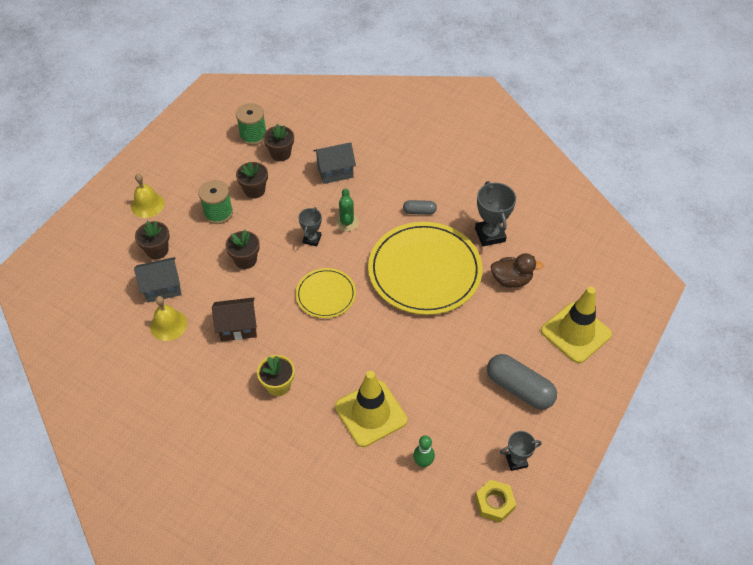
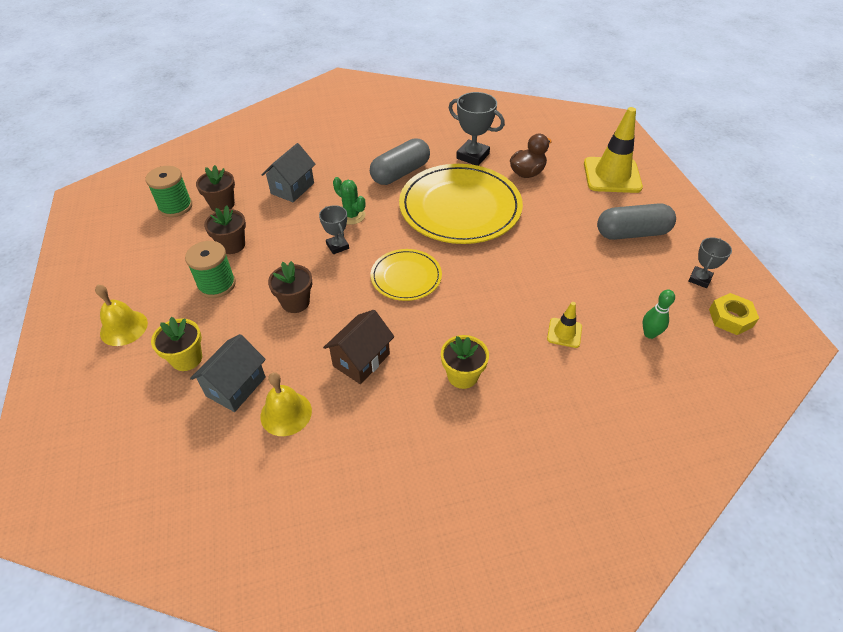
camera: 45 degrees left, 5 degrees down
brown flower pot [135,221,170,259] -> yellow flower pot [151,317,202,371]
yellow traffic cone [335,371,407,447] -> yellow traffic cone [547,302,582,348], size x0.48
grey capsule [403,200,437,215] -> grey capsule [370,138,430,185], size x1.94

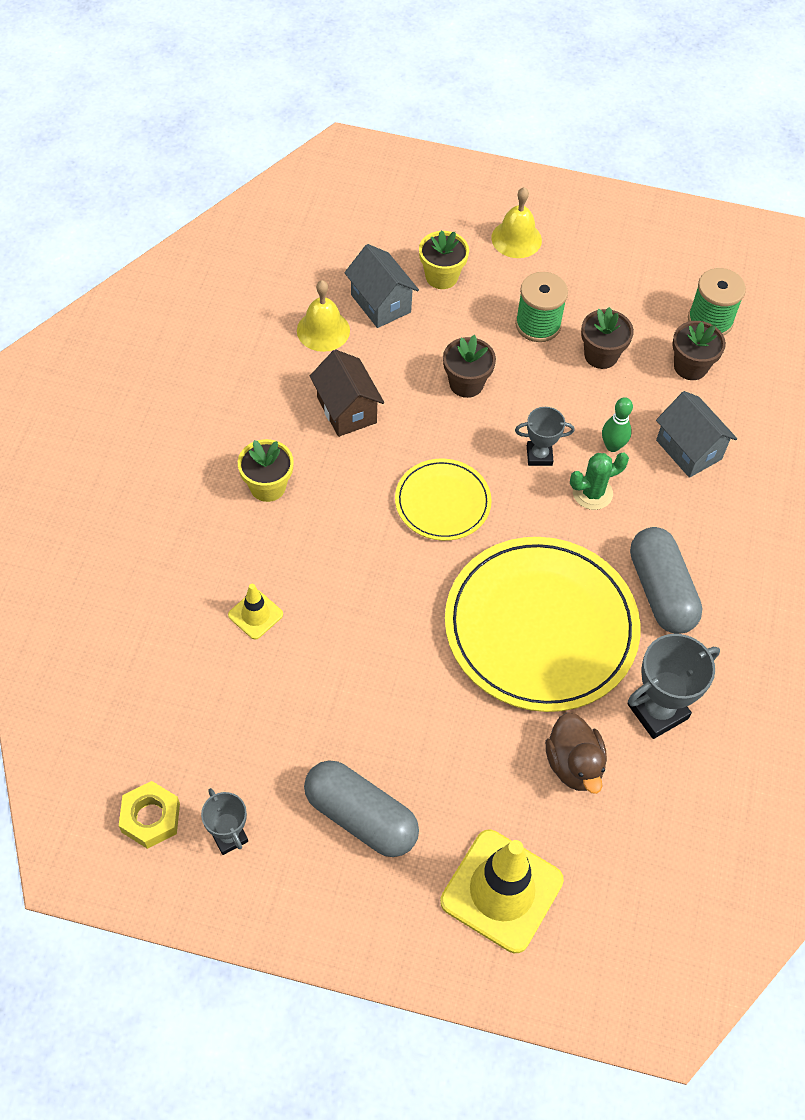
camera: 115 degrees right, 10 degrees up
grey capsule [597,203,676,240] -> grey capsule turned 75 degrees counterclockwise [304,761,419,857]
green bowling pin [642,290,675,339] -> green bowling pin moved to [602,397,633,452]

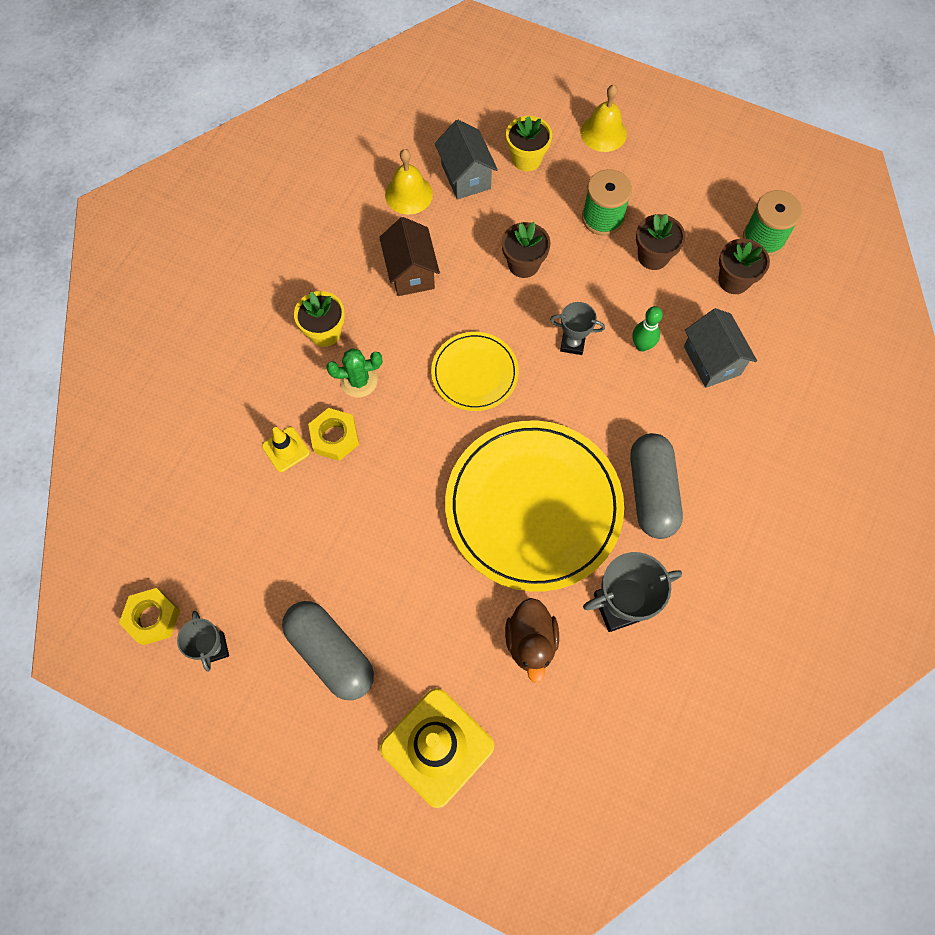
camera: 15 degrees right, 10 degrees up
green cactus [570,453,629,510] -> green cactus moved to [326,348,382,398]
none -> yellow nut [308,408,359,461]

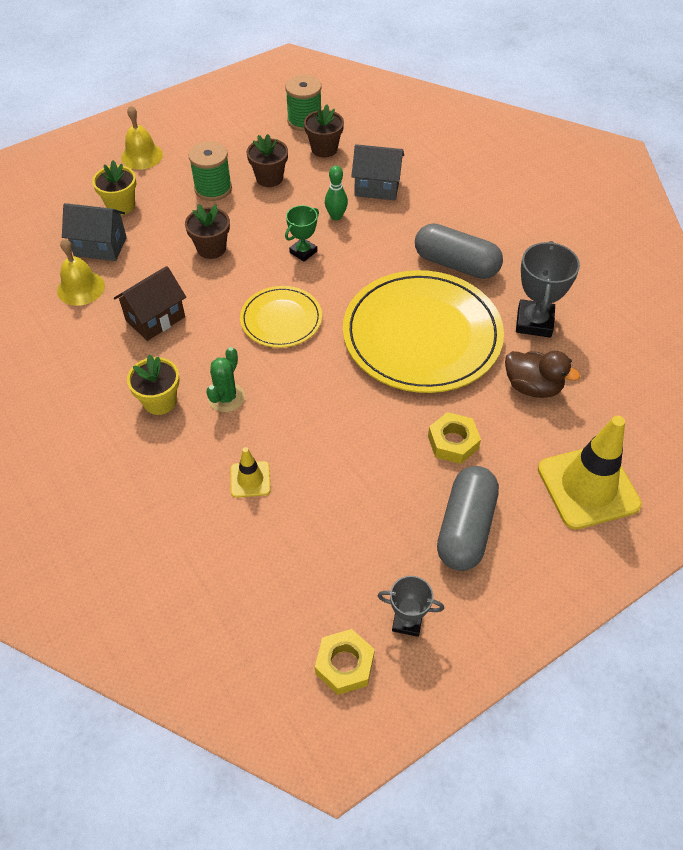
camera: 60 degrees left, 15 degrees down
grey capsule [282,601,374,700] -> grey capsule turned 60 degrees counterclockwise [437,466,499,571]
yellow nut [308,408,359,461] -> yellow nut moved to [428,412,481,464]
brown house [379,217,440,296] -> brown house turned 60 degrees counterclockwise [114,266,186,341]
grey trophy [550,302,605,355] -> green trophy [285,205,319,262]

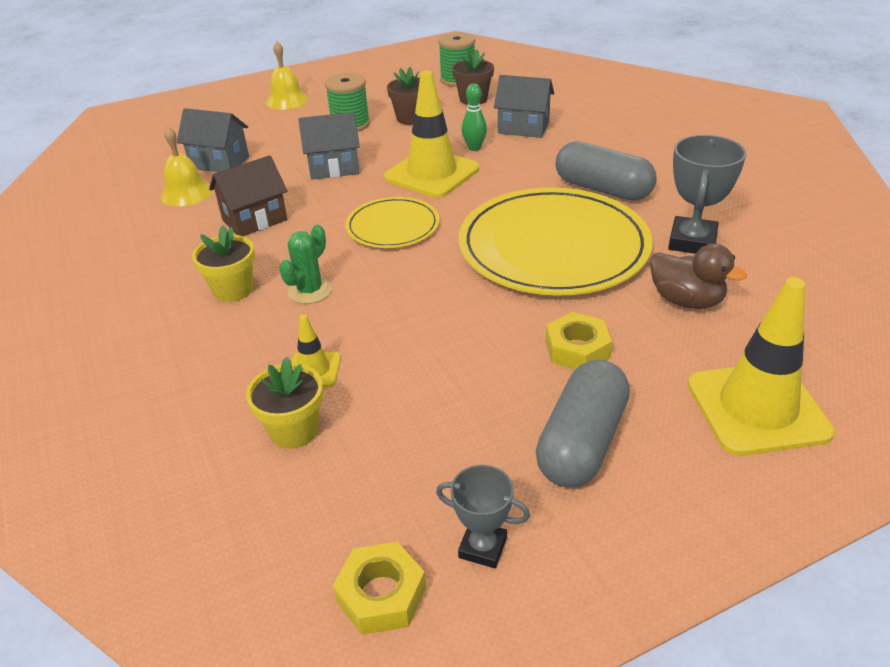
camera: 10 degrees right, 15 degrees down
yellow flower pot [92,160,136,215] -> yellow flower pot moved to [246,357,323,449]
brown flower pot [185,204,230,259] -> grey house [298,112,360,179]
green trophy [285,205,319,262] -> yellow traffic cone [384,71,479,198]

